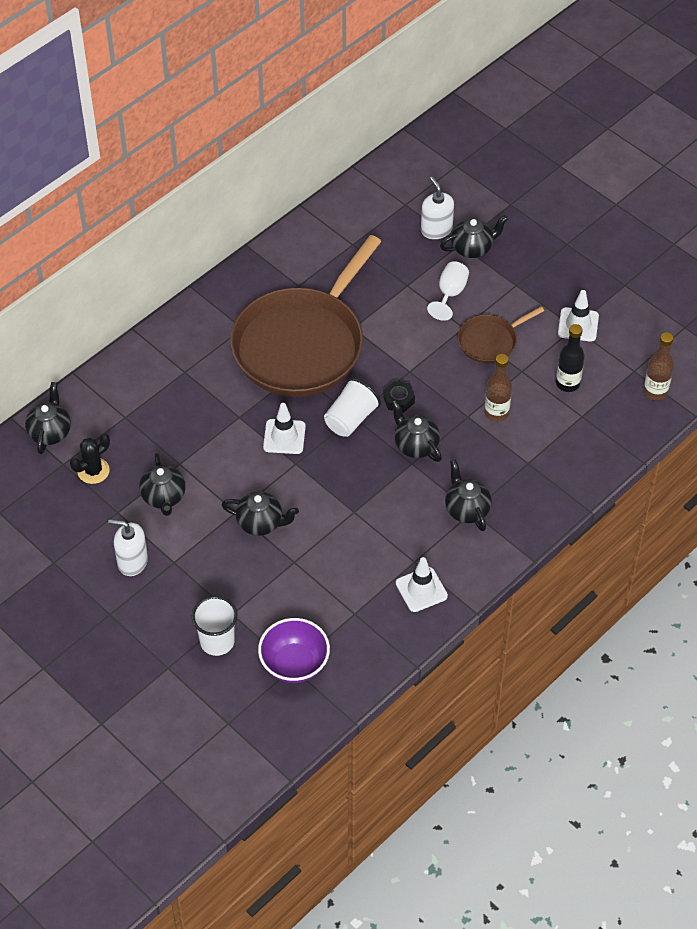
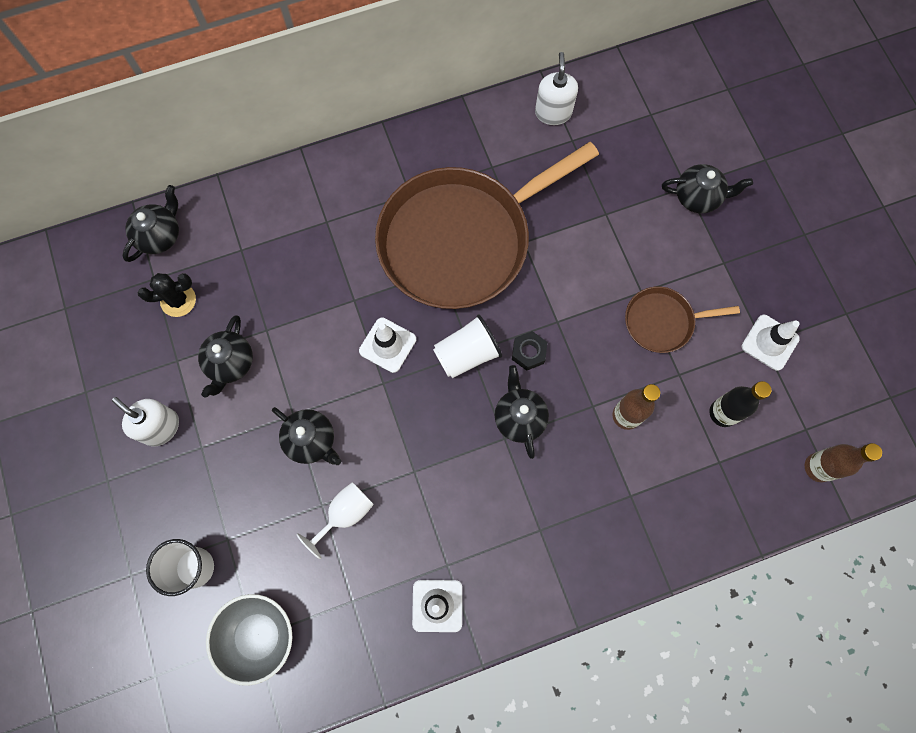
camera: 25 degrees right, 20 degrees up
purple bowl [258,618,330,683] -> grey bowl [206,594,292,686]
white soap dispenser [421,177,454,239] -> white soap dispenser moved to [535,52,578,125]
white goblet [427,261,469,321] -> white goblet moved to [296,482,374,559]
black teapot [445,459,492,531] -> none

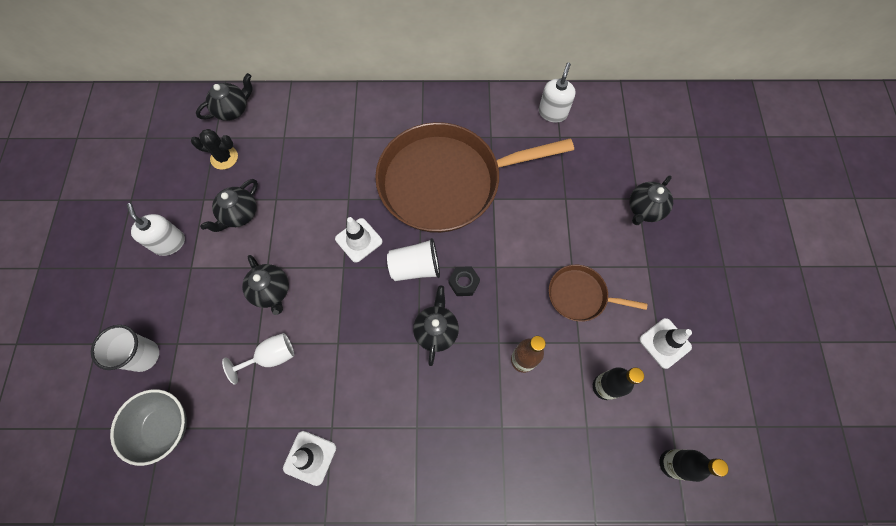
camera: 20 degrees right, 5 degrees down
black teapot [662,164,753,213] -> black teapot turned 105 degrees clockwise [629,175,673,225]
brown bottle [805,443,882,482] -> black bottle [659,449,729,482]

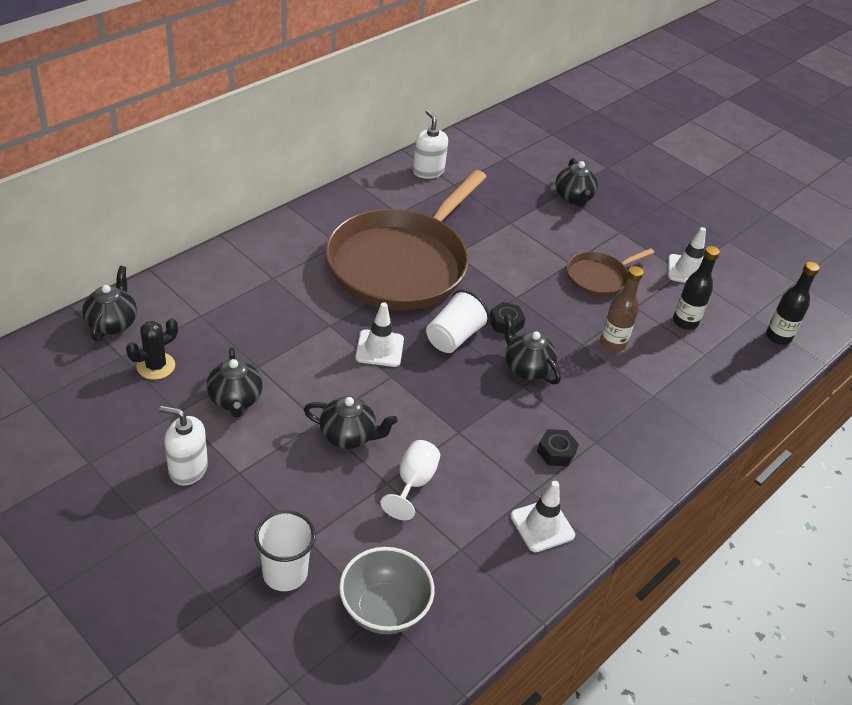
camera: 50 degrees left, 25 degrees down
none -> black nut [537,429,579,466]

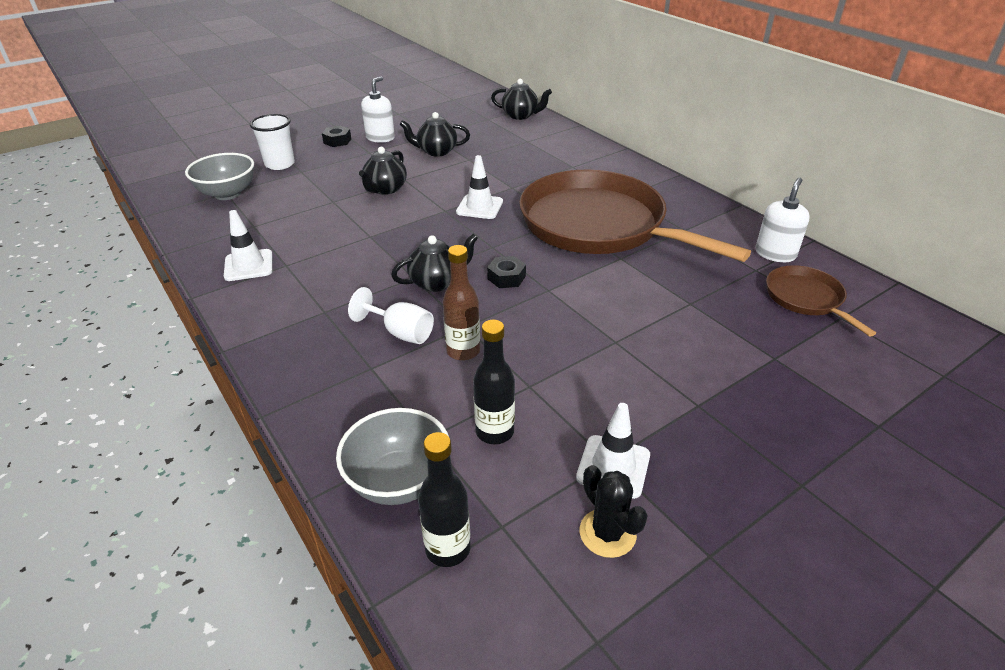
camera: 105 degrees right, 5 degrees down
black cactus [126,318,178,380] -> black cactus moved to [579,465,648,558]
white goblet [381,440,440,520] -> white goblet moved to [348,287,434,344]
white soap dispenser [413,110,448,179] -> white soap dispenser turned 45 degrees counterclockwise [755,178,810,262]
white cup [426,289,490,353] -> none
black nut [537,429,579,466] -> black nut moved to [322,126,351,147]
black teapot [555,158,598,206] -> none
brown pan [567,248,655,297] -> brown pan moved to [766,265,876,337]
none -> grey bowl [336,408,449,505]

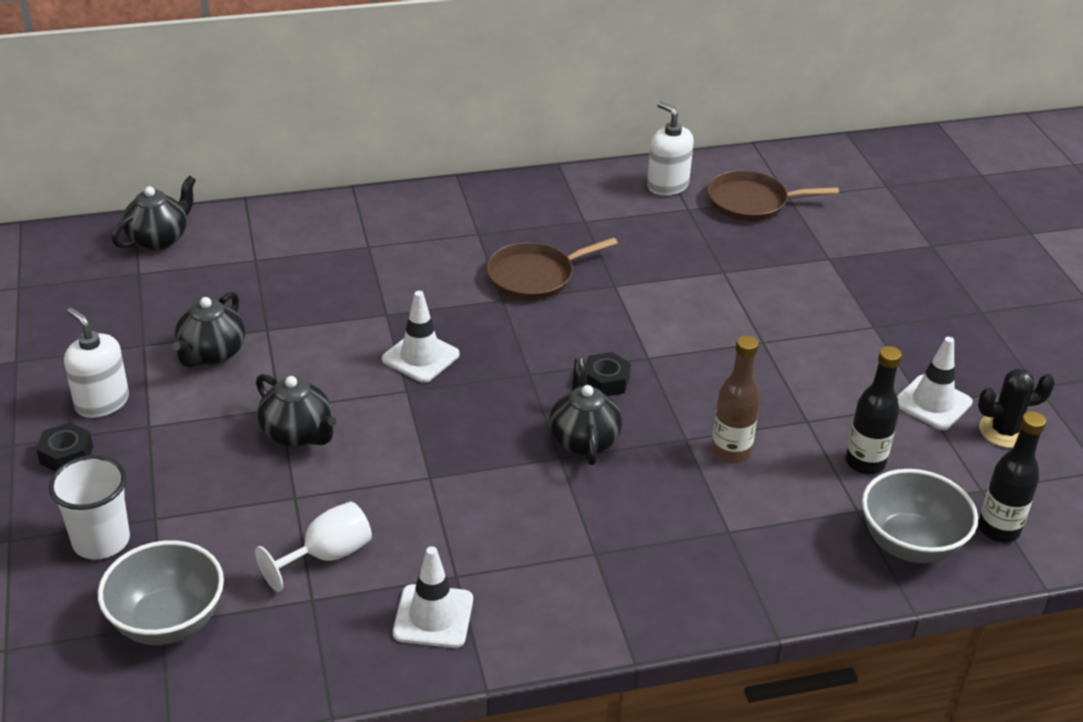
camera: 70 degrees left, 0 degrees up
white goblet [348,287,434,344] -> white goblet moved to [255,502,372,592]
brown pan [519,170,751,262] -> brown pan [486,237,618,300], size x0.45

